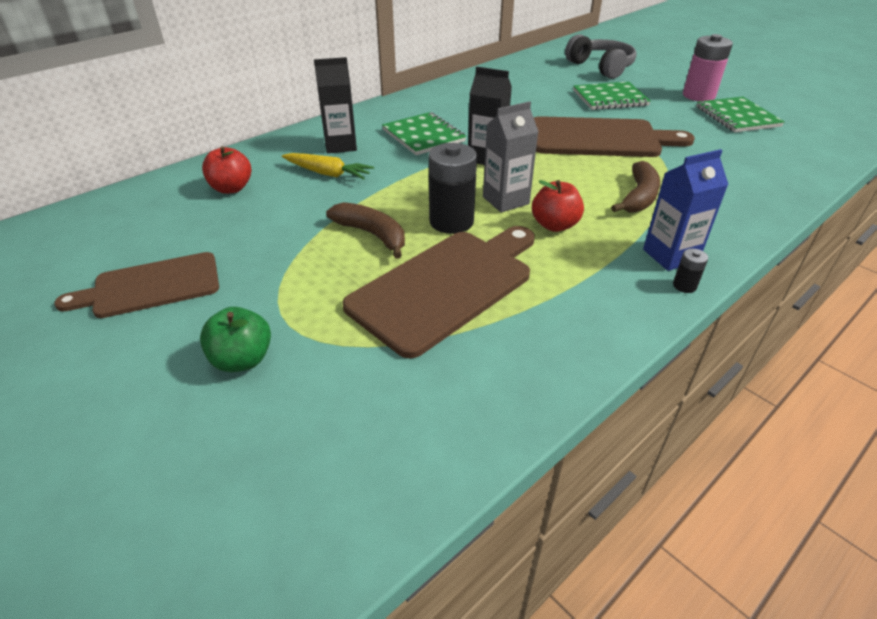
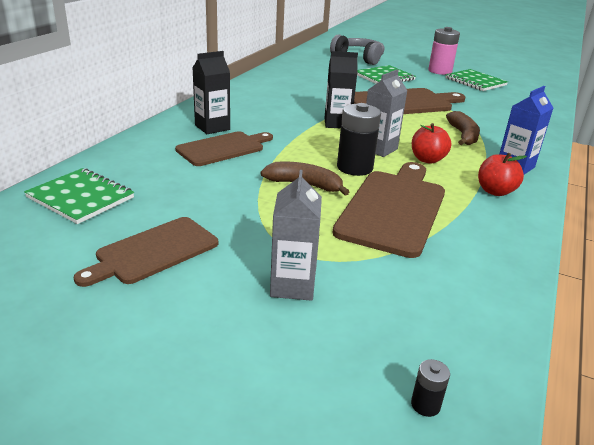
camera: 25 degrees left, 10 degrees down
green apple [200,307,271,372] -> grey carton [270,170,322,301]
red apple [202,146,251,194] -> red apple moved to [478,153,527,196]
yellow carrot [282,153,374,180] -> brown cutting board [175,131,273,166]
green notebook [382,112,466,155] -> green notebook moved to [24,168,134,224]
black battery [673,248,708,293] -> black battery moved to [411,359,450,417]

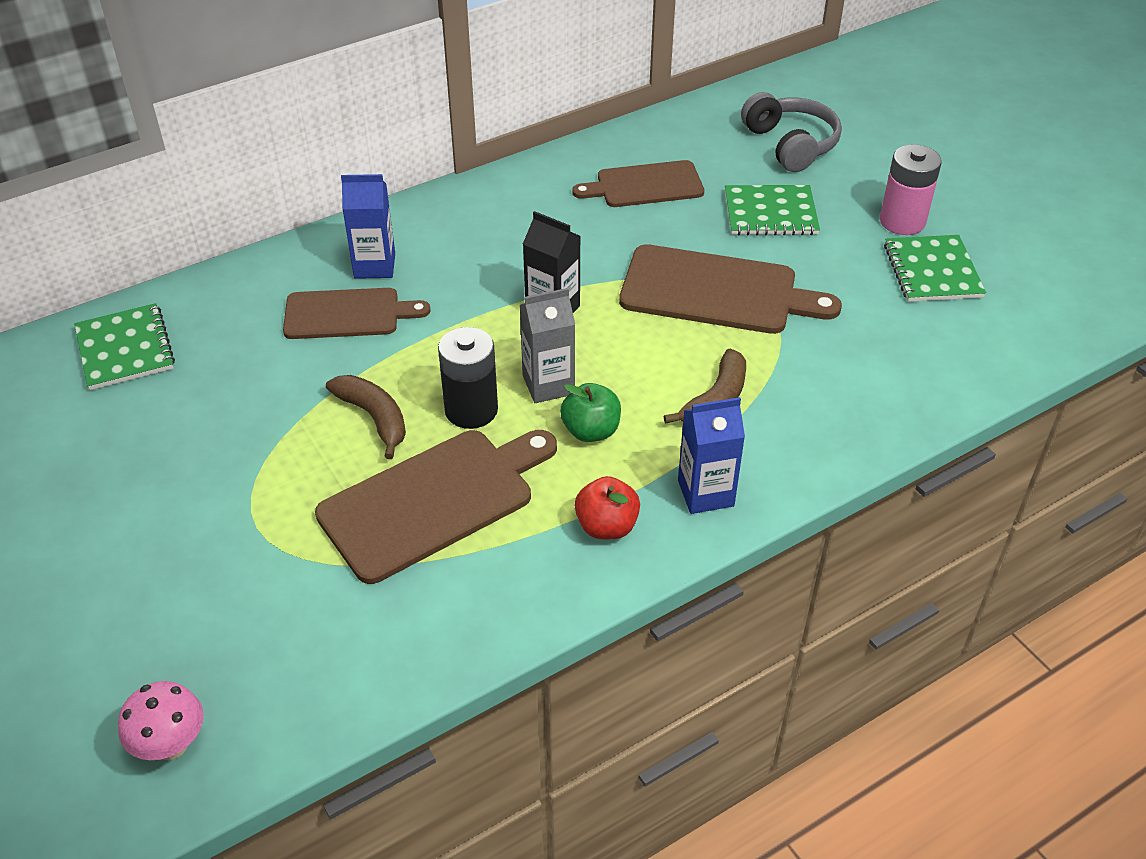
camera: 35 degrees right, 15 degrees up
brown cutting board [73,217,218,287] -> brown cutting board moved to [572,160,704,207]
black carton [192,51,230,134] -> blue carton [341,174,395,279]
grey carton [270,170,322,301] -> none
black battery [411,359,450,417] -> pink mushroom [118,681,204,760]
red apple [412,123,451,164] -> green apple [560,383,621,442]

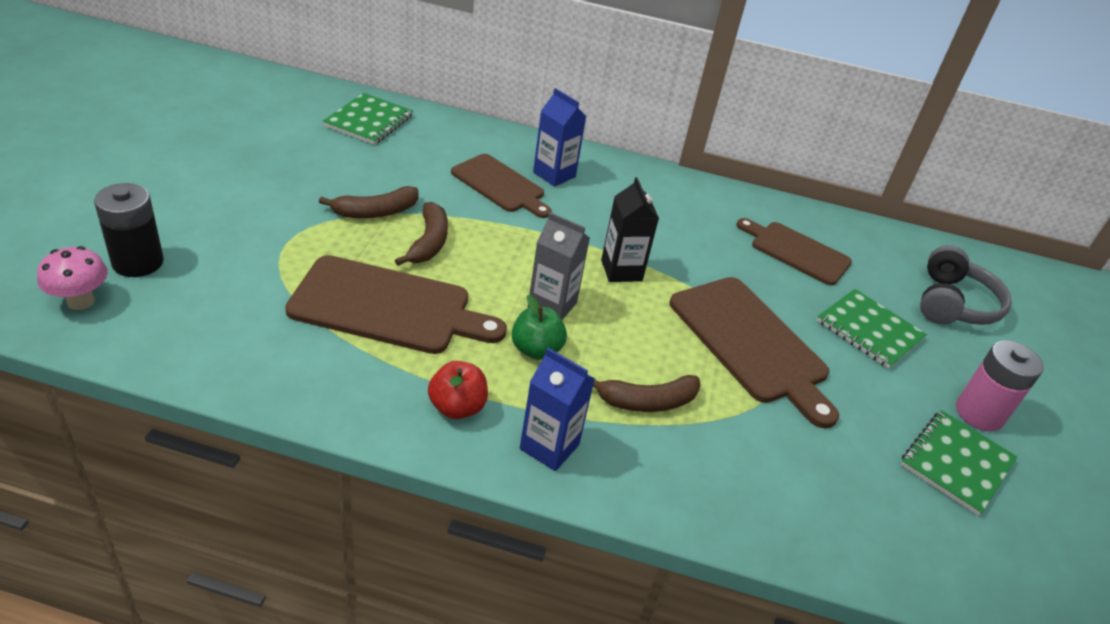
camera: 40 degrees right, 5 degrees down
black battery [438,327,498,429] -> black battery moved to [94,183,164,277]
none -> brown banana [319,186,419,219]

